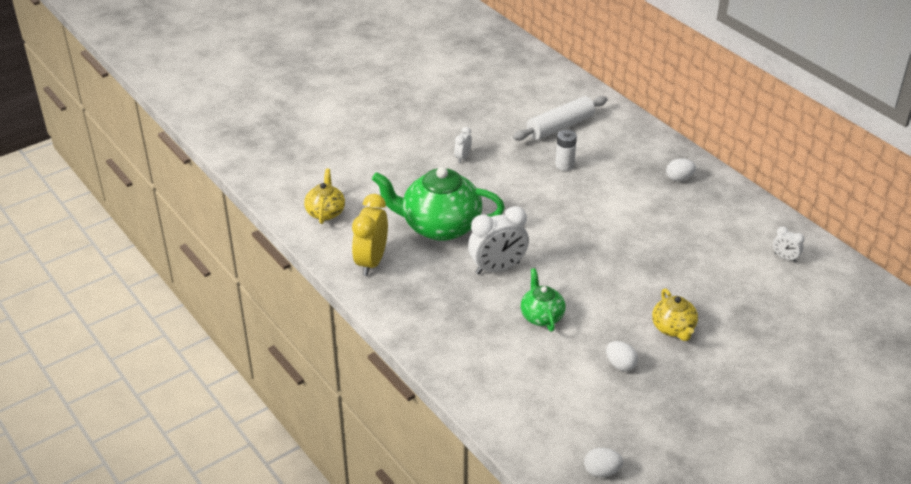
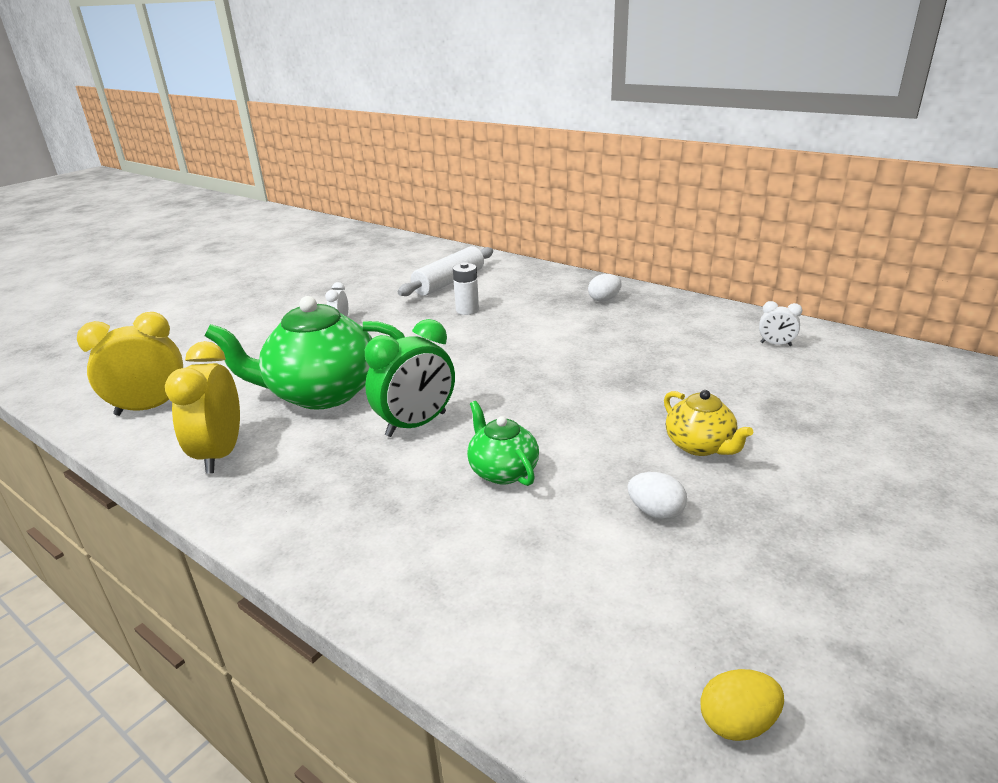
camera: 15 degrees left, 10 degrees down
yellow teapot [304,169,345,224] -> yellow clock [77,312,183,416]
white clock [468,206,529,274] -> green clock [365,319,455,437]
white egg [584,448,623,477] -> yellow egg [700,669,784,741]

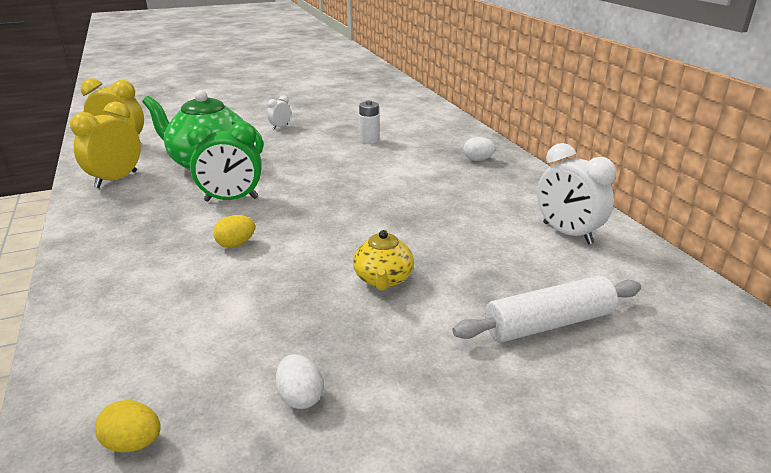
camera: 30 degrees right, 0 degrees up
white rolling pin [398,246,493,296] -> white rolling pin moved to [452,276,641,342]
green teapot [467,401,539,486] -> yellow egg [213,215,255,248]
white egg [628,472,687,520] -> white egg moved to [276,354,324,409]
white clock [759,301,802,346] -> white clock [537,143,616,244], size x2.01

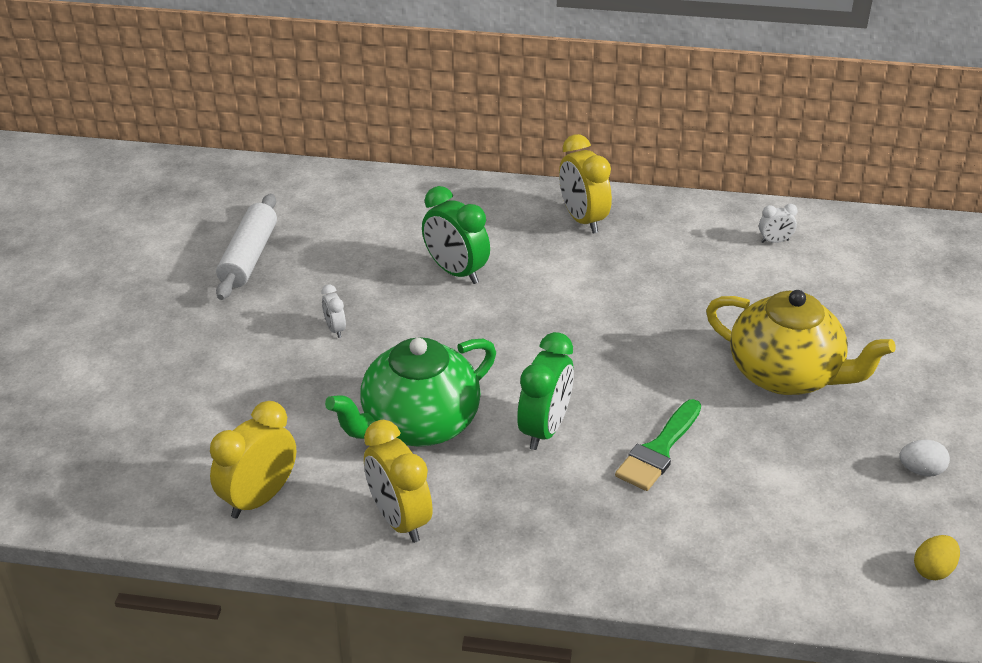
camera: 60 degrees left, 10 degrees up
yellow egg [213,215,255,248] -> green brush [615,399,701,491]
yellow teapot [353,229,414,291] -> yellow teapot [706,290,896,395], size x1.92
white battery [359,100,379,144] -> green clock [422,186,490,284]
white rolling pin [452,276,641,342] -> white rolling pin moved to [216,194,277,300]
white egg [463,137,496,161] -> yellow clock [559,134,612,234]
white clock [537,143,616,244] -> white clock [759,204,798,243], size x0.50

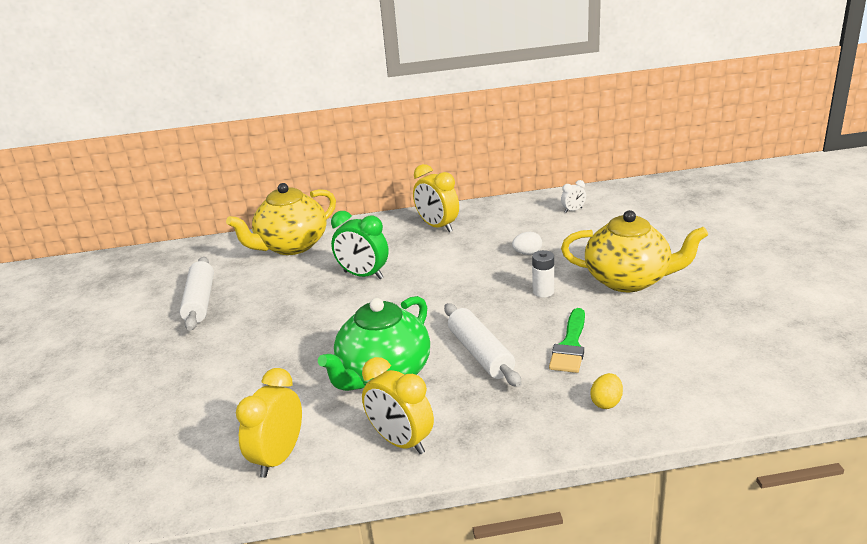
camera: 15 degrees left, 10 degrees down
white clock [321,284,346,338] -> none
green clock [517,332,574,450] -> white rolling pin [444,303,522,387]
white egg [899,440,950,477] -> white egg moved to [512,232,542,255]
yellow egg [914,535,960,580] -> yellow egg moved to [590,373,623,409]
none -> yellow teapot [226,183,336,255]
none -> white battery [532,250,554,297]

